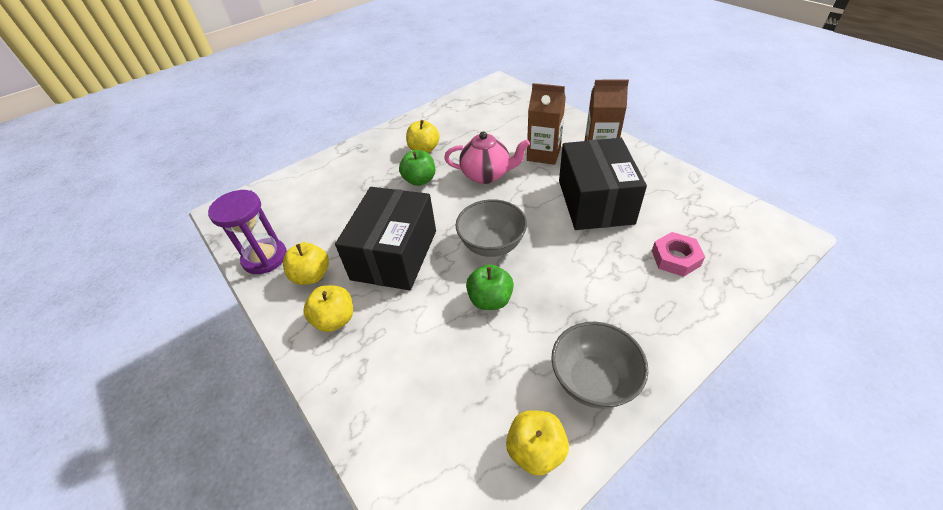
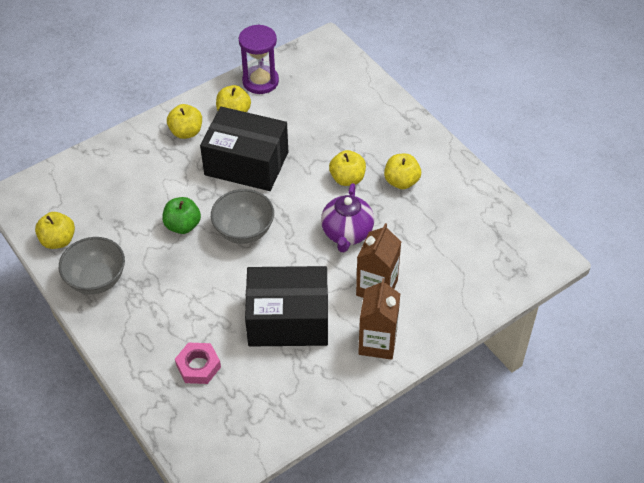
camera: 90 degrees right, 5 degrees up
green apple [399,150,435,186] -> yellow apple [329,150,366,186]
pink teapot [444,131,530,184] -> purple teapot [321,183,374,252]

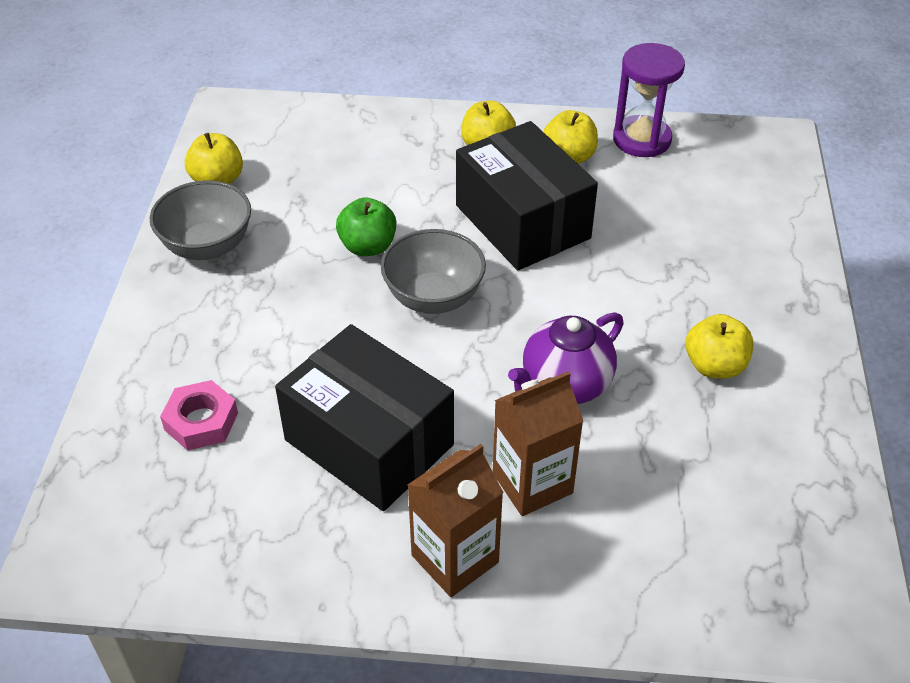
camera: 40 degrees right, 5 degrees down
yellow apple [329,150,366,186] -> none

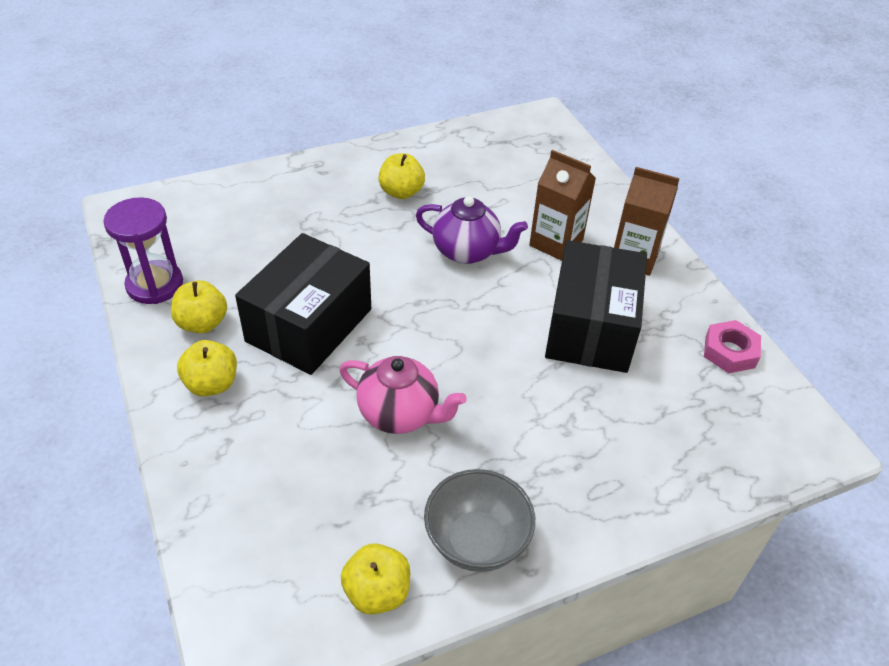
camera: 120 degrees left, 0 degrees up
pink nut [160,380,238,451] -> pink nut moved to [704,320,761,373]
green apple [336,198,396,256] -> pink teapot [339,356,467,434]
grey bowl [381,229,486,314] -> none

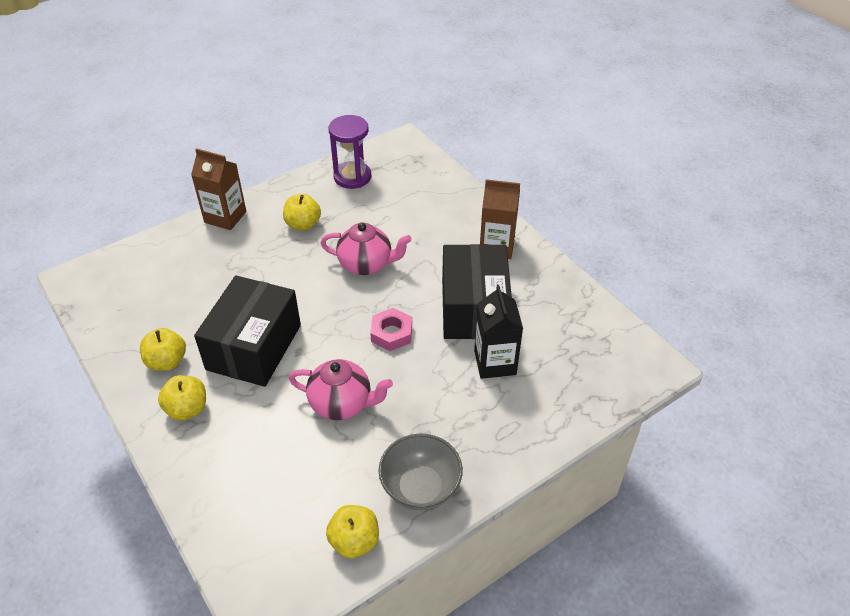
camera: 10 degrees left, 0 degrees up
purple hourglass [103,197,183,304] -> purple hourglass moved to [329,115,371,189]
purple teapot [416,196,528,264] -> pink teapot [321,223,412,275]
brown carton [529,150,596,261] -> brown carton moved to [191,148,246,230]
pink nut [704,320,761,373] -> pink nut moved to [370,308,412,351]
none -> black carton [474,285,523,379]

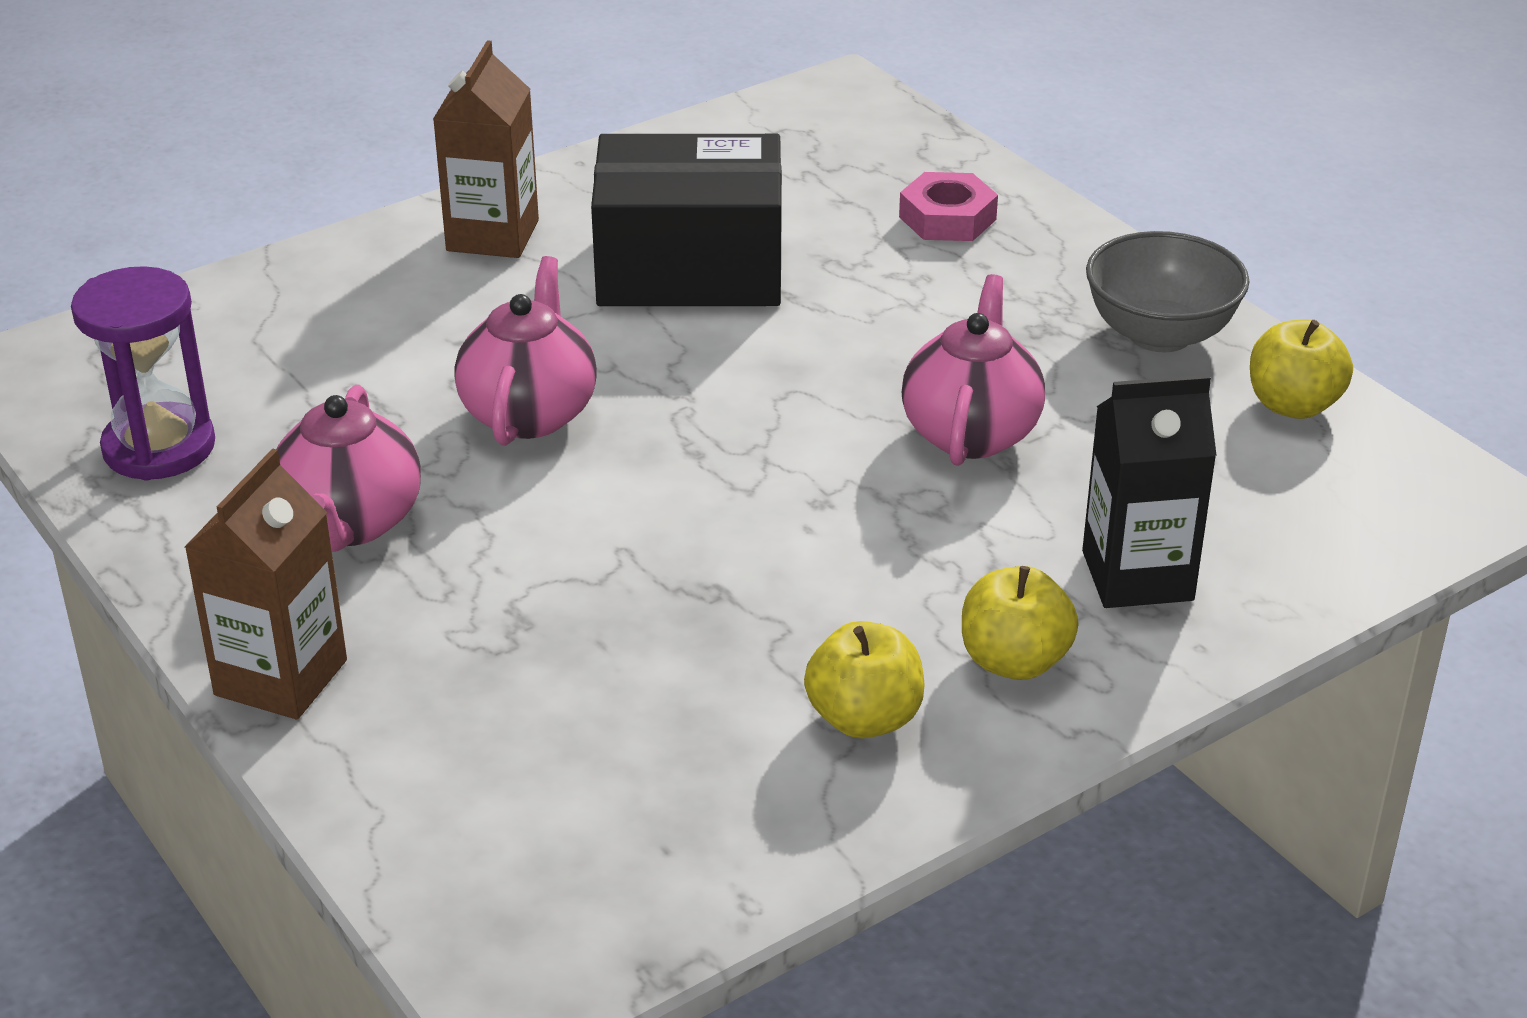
camera: 90 degrees left, 10 degrees down
black box [194,275,301,387] -> none
yellow apple [283,194,321,231] -> pink teapot [276,385,421,552]
pink nut [370,308,412,351] -> pink nut moved to [899,172,998,241]
black carton [474,285,523,379] -> black carton moved to [1082,375,1217,608]

